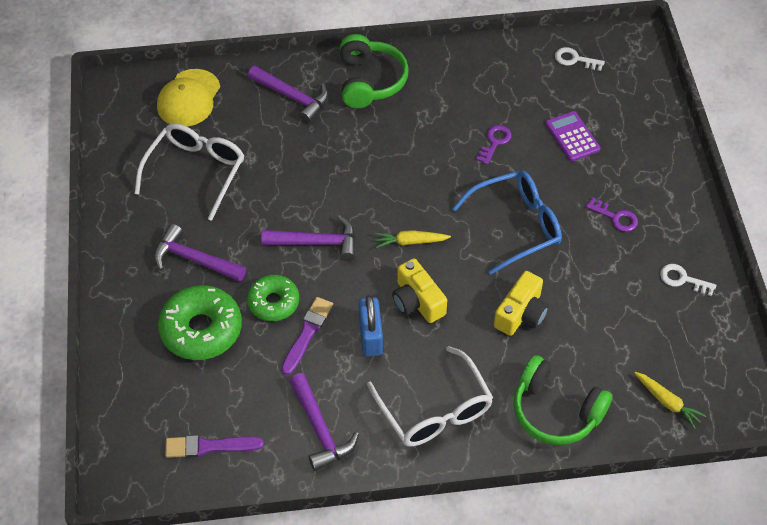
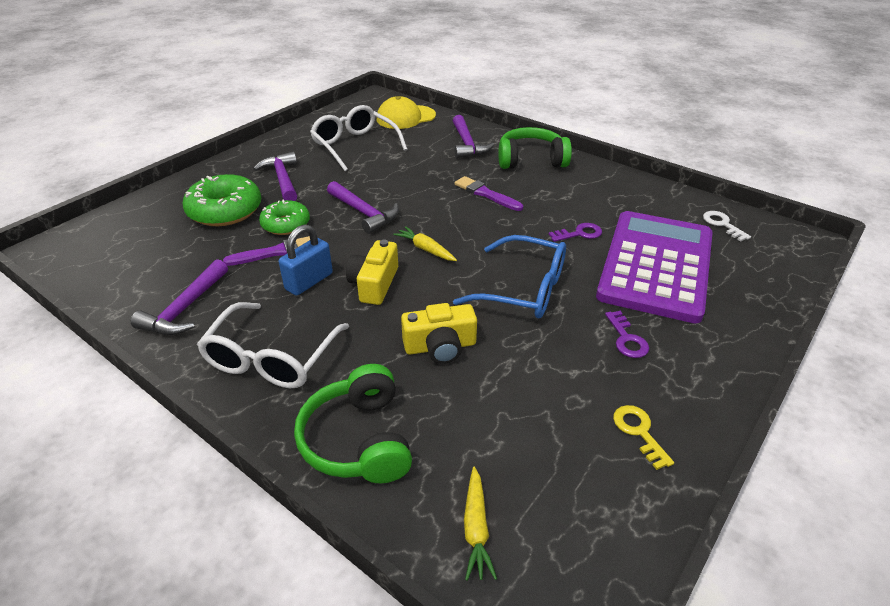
camera: 45 degrees right, 15 degrees down
white glasses [134,124,245,221] -> white glasses turned 105 degrees counterclockwise [310,105,408,171]
purple brush [165,435,264,458] -> purple brush moved to [455,176,523,211]
green headphones [340,34,409,108] -> green headphones turned 135 degrees counterclockwise [498,127,572,169]
purple calculator [545,111,601,161] -> purple calculator [596,211,713,323], size x2.46
white key [660,264,717,296] -> yellow key [613,405,674,470]

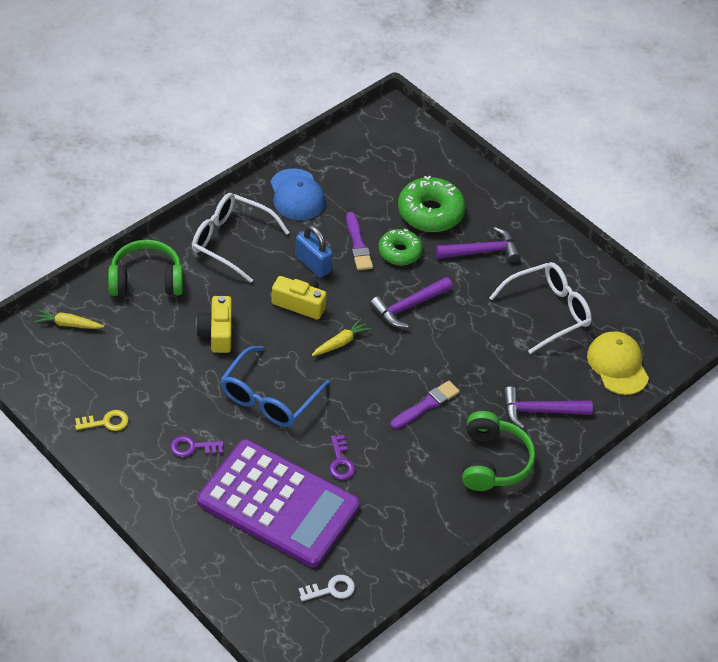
camera: 95 degrees right, 10 degrees up
purple hammer [131,259,228,335] -> blue cap [270,168,325,220]

